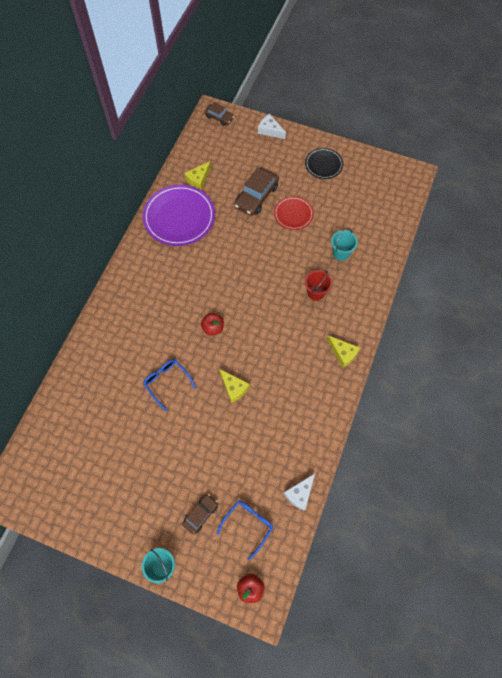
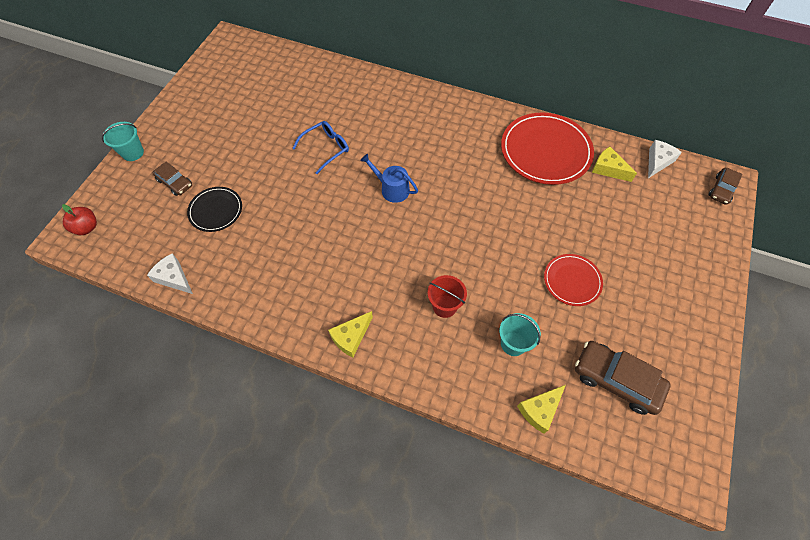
camera: 90 degrees right, 5 degrees down
purple plate [143,185,215,246] -> red plate [501,113,594,185]
red apple [201,313,224,336] -> blue watering can [360,154,418,203]
blue glasses [216,500,273,560] -> none
yellow cheese [219,369,250,403] -> yellow cheese moved to [517,385,566,433]
brown car [234,168,279,216] -> brown car moved to [575,341,671,415]
white cheese [258,114,286,139] -> white cheese moved to [648,140,682,178]
black plate [305,148,343,179] -> black plate moved to [187,187,242,232]

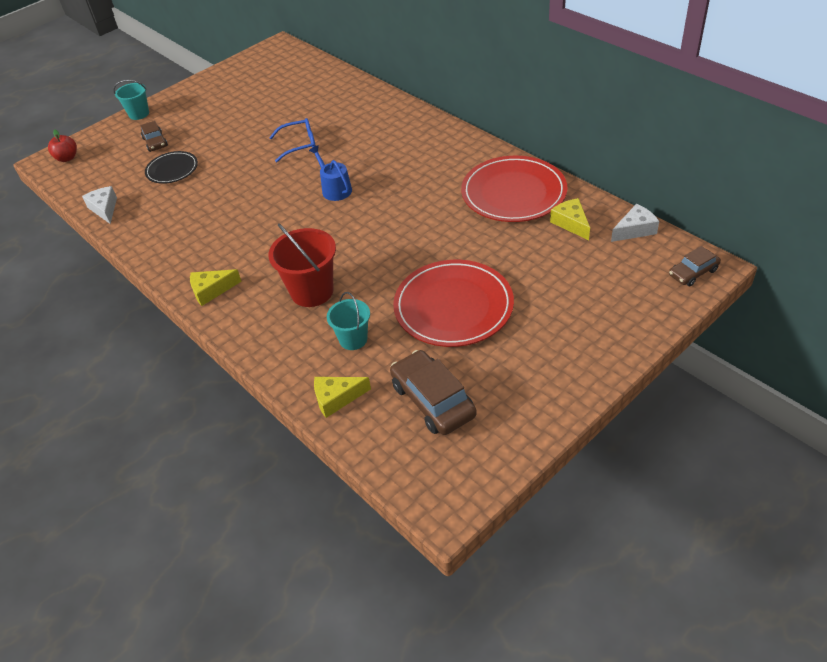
camera: 30 degrees right, 15 degrees down
red bucket [428,275,467,318] -> red bucket [268,223,336,307], size x1.62
red plate [544,254,603,306] -> red plate [393,260,514,347], size x1.81

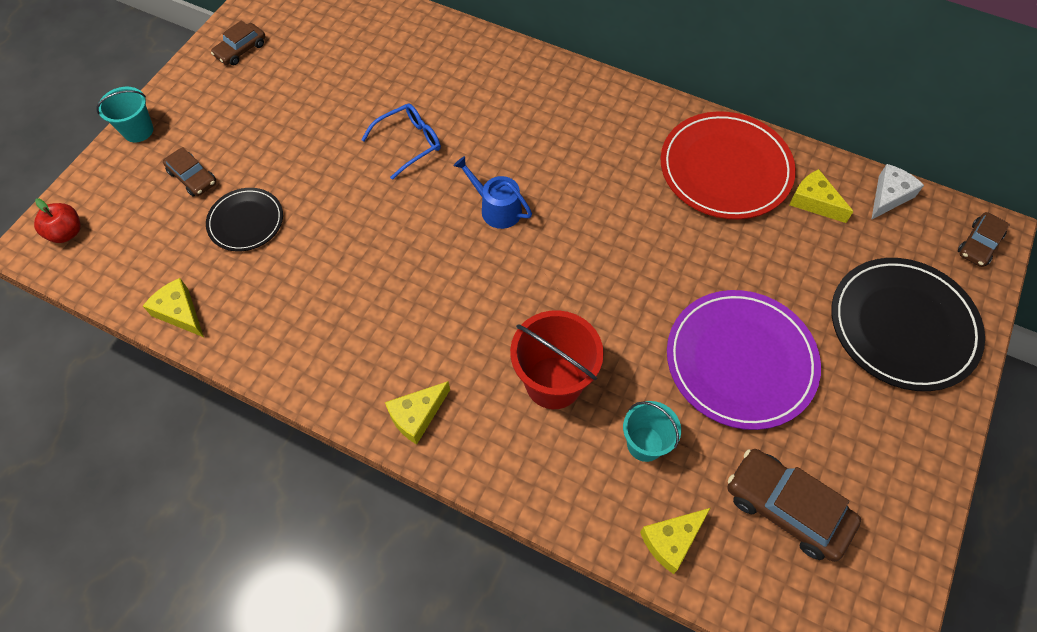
camera: 25 degrees left, 15 degrees up
white cheese [82,186,117,224] -> yellow cheese [143,278,204,337]
red plate [393,260,514,347] -> purple plate [667,290,821,430]
none -> brown car [211,20,266,65]
none -> black plate [832,258,985,391]

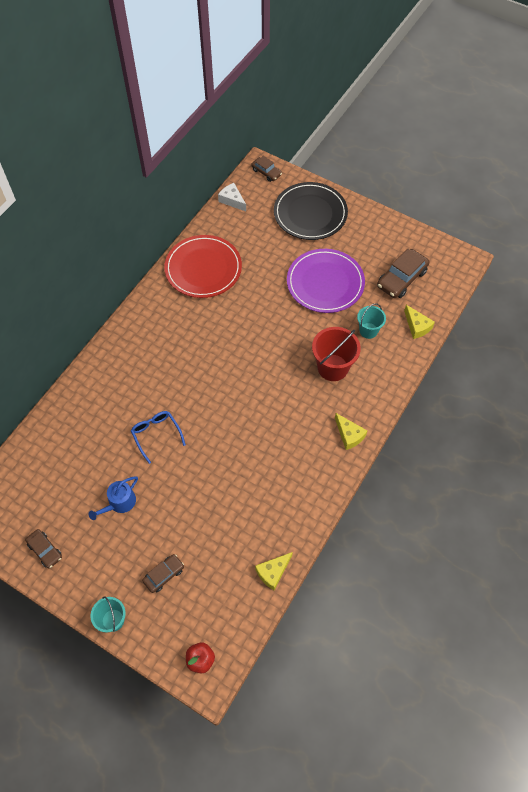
camera: 85 degrees left, 0 degrees up
black plate [206,188,283,251] -> none
blue watering can [454,156,532,229] -> blue watering can moved to [89,476,138,520]
yellow cheese [790,169,854,223] -> none

